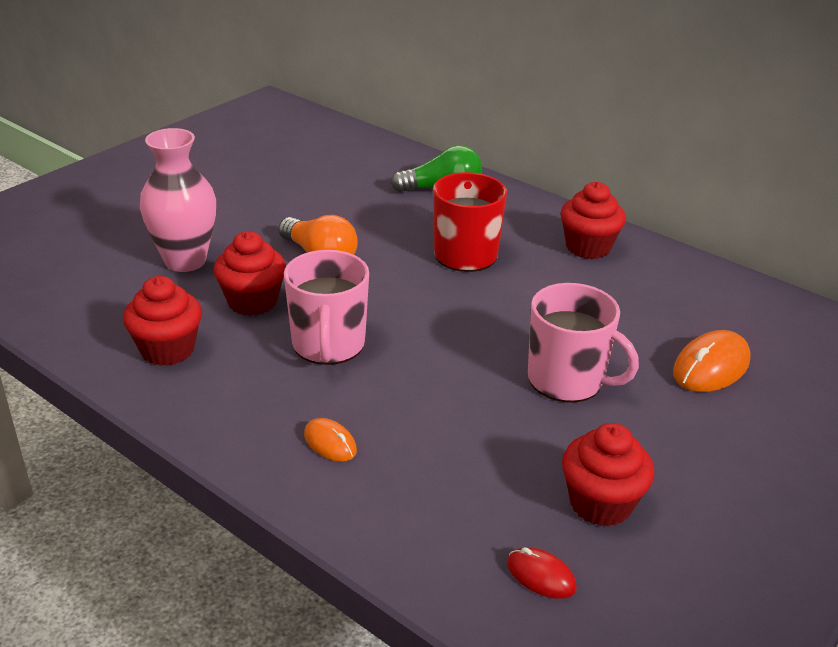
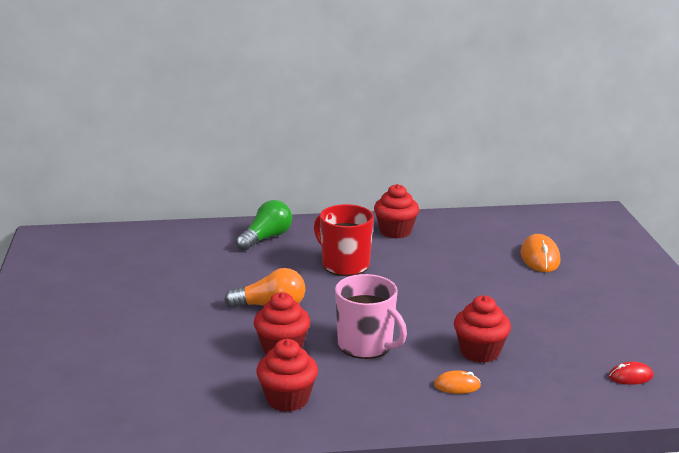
camera: 45 degrees left, 10 degrees down
pink vase [140,128,216,272] -> none
pink mug [528,283,639,403] -> none
red cupcake [562,423,655,527] -> red cupcake moved to [454,295,511,363]

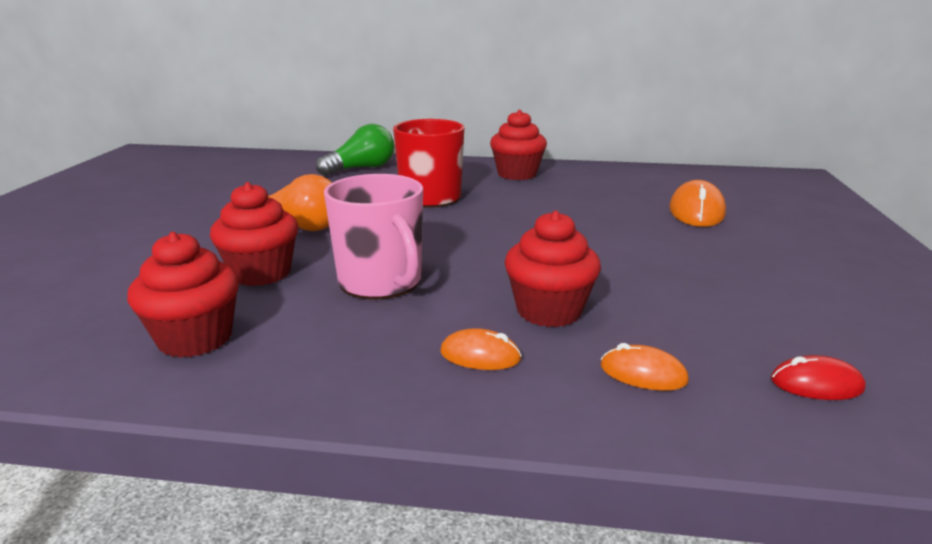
camera: 15 degrees right, 0 degrees up
none -> orange mouse [601,343,689,391]

